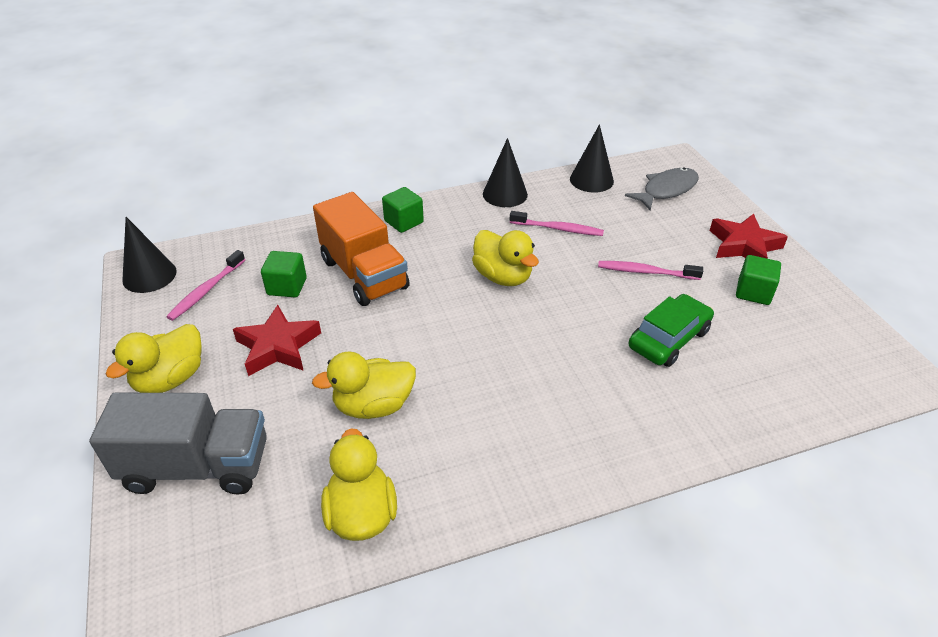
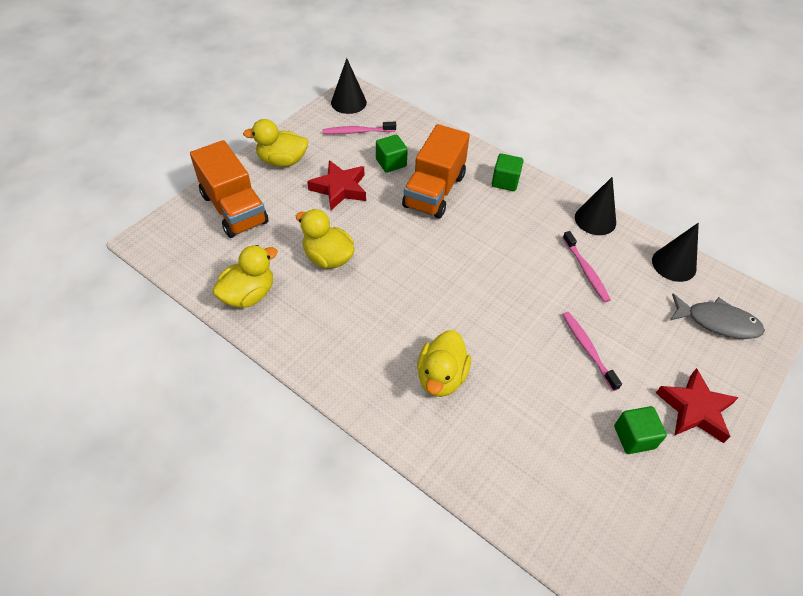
camera: 55 degrees right, 10 degrees up
grey truck [89,393,267,495] -> orange truck [190,140,269,238]
yellow duck [472,230,539,286] -> yellow duck moved to [417,330,471,397]
green car [629,294,714,367] -> none

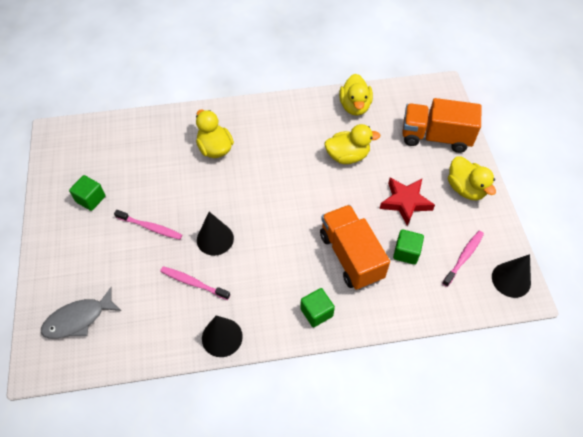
camera: 135 degrees right, 5 degrees up
yellow duck [243,119,308,167] -> yellow duck turned 105 degrees clockwise [448,156,496,200]
black cone [652,223,699,282] -> black cone moved to [197,212,234,256]
red star [656,368,739,443] -> none

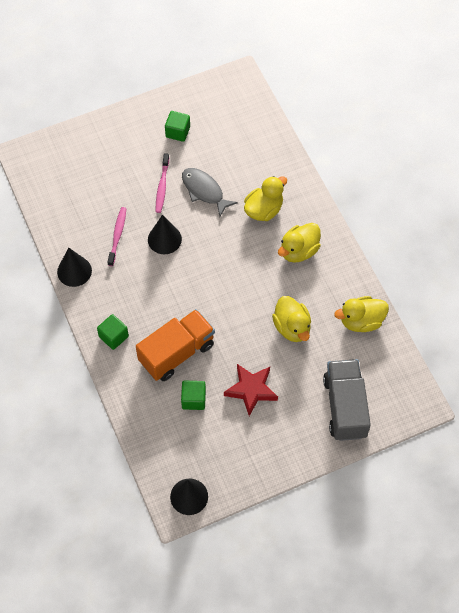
camera: 75 degrees right, 5 degrees up
grey fish [41,287,121,339] -> grey fish moved to [182,168,238,217]
orange truck [402,98,482,153] -> grey truck [323,359,371,441]
pink toothbrush [442,231,484,287] -> none
yellow duck [448,156,496,200] -> yellow duck moved to [278,223,321,263]

